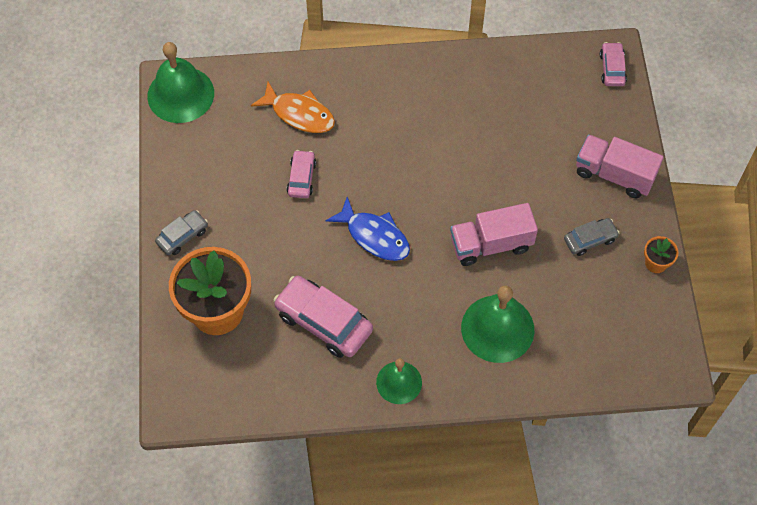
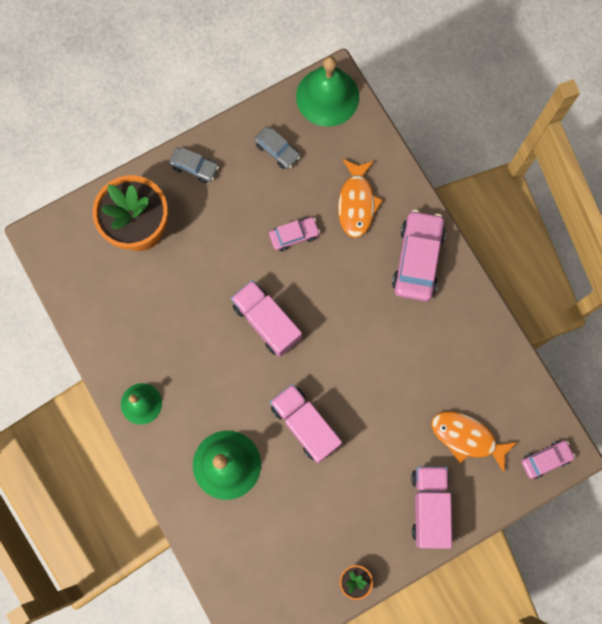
camera: 65 degrees right, 15 degrees up
pink car [274,276,373,358] -> pink car moved to [392,210,446,301]
blue fish [326,197,410,261] -> pink truck [231,280,302,357]
grey car [564,218,619,256] -> grey car moved to [254,126,300,169]
none -> orange fish [431,411,517,472]

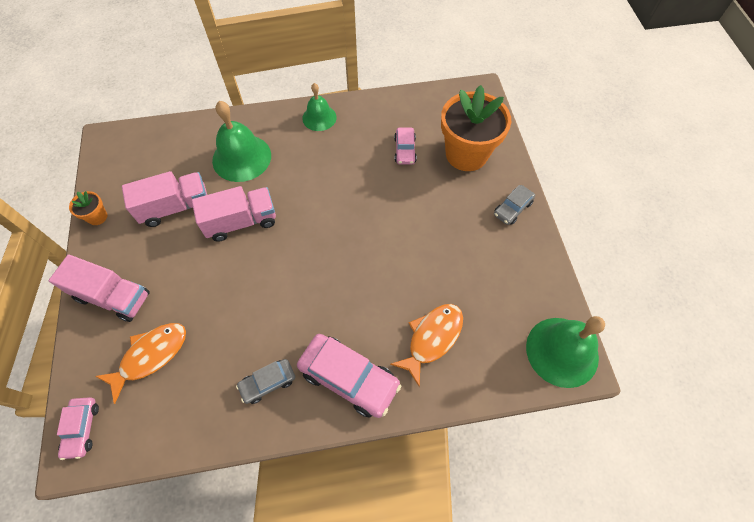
camera: 110 degrees right, 15 degrees down
pink truck [231,280,302,357] -> pink truck moved to [122,171,207,227]
grey car [254,126,300,169] -> grey car moved to [236,359,295,404]
pink car [269,217,320,251] -> pink car moved to [394,128,417,165]
orange fish [338,159,383,238] -> orange fish turned 105 degrees clockwise [390,304,463,387]

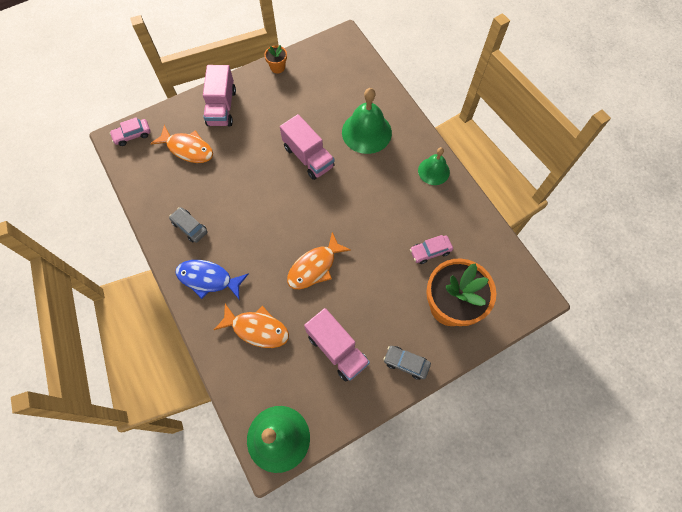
camera: 70 degrees right, 5 degrees up
pink truck [122,171,207,227] -> pink truck moved to [304,308,370,382]
pink car [297,334,401,418] -> blue fish [175,260,248,299]
none -> orange fish [287,232,351,289]

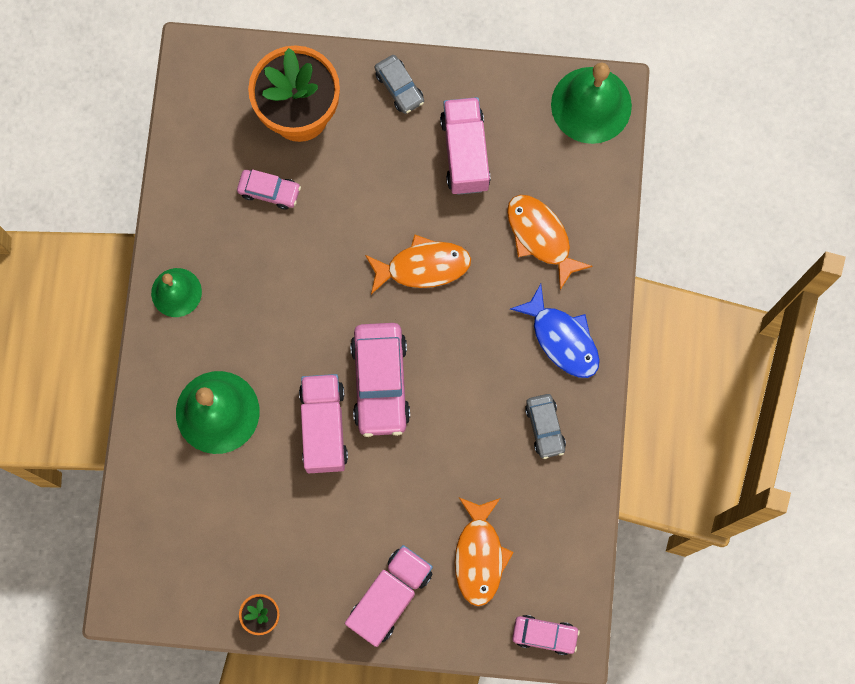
camera: 145 degrees left, 10 degrees up
orange fish [150,125,213,163] -> orange fish turned 150 degrees counterclockwise [455,497,514,606]
none -> pink car [350,323,410,437]

